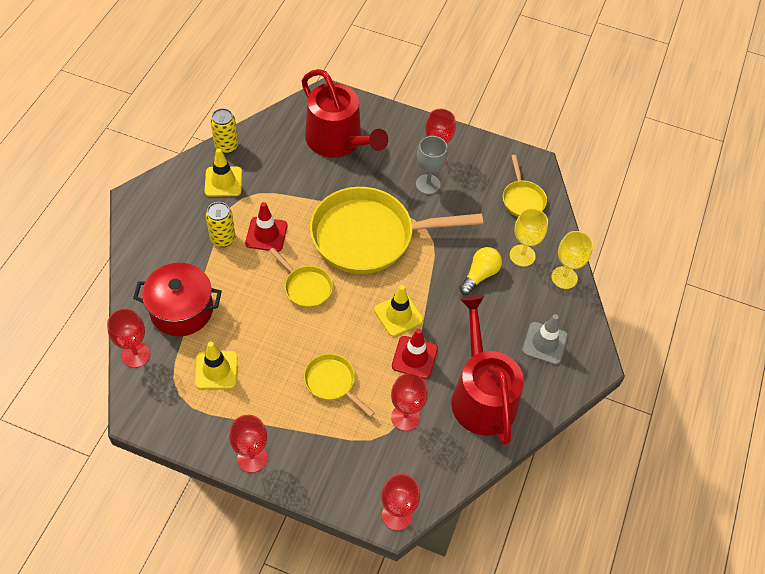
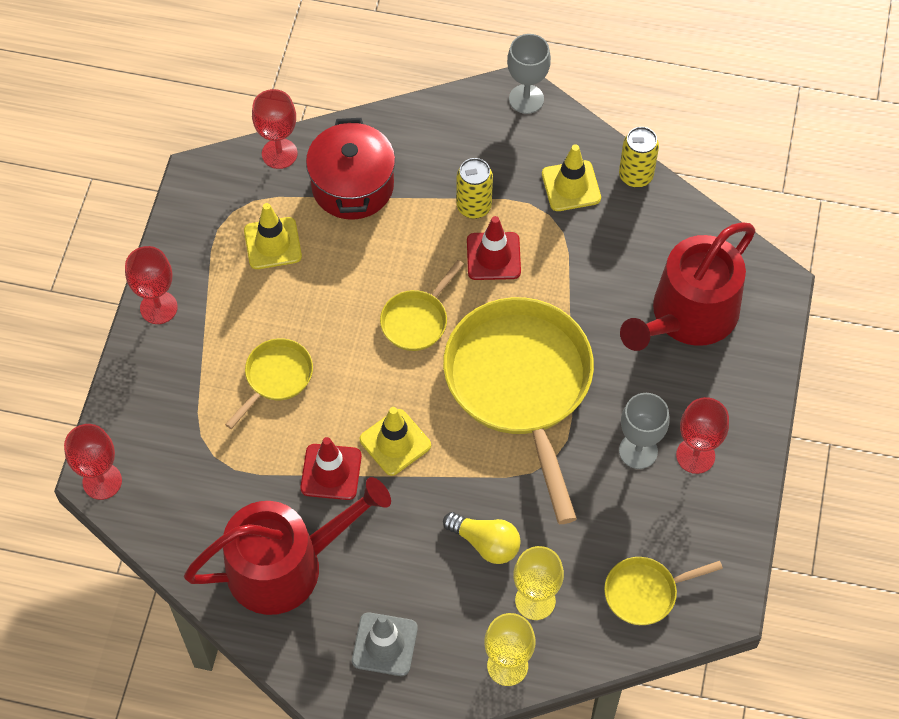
camera: 85 degrees right, 5 degrees up
red goblet [391,373,428,431] -> none
none -> grey goblet [507,34,551,114]

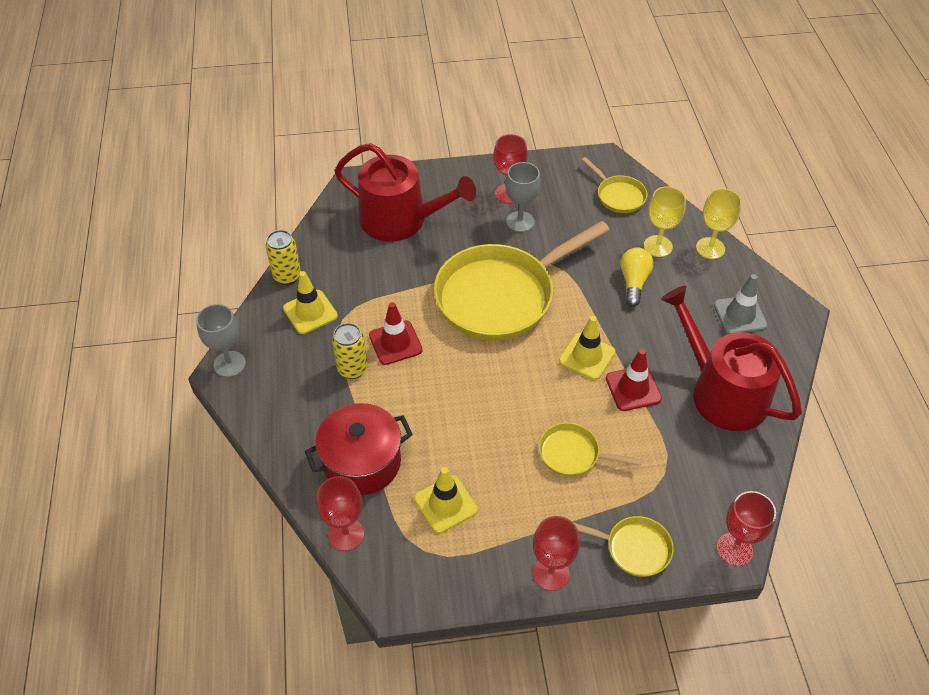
camera: 110 degrees left, 10 degrees down
yellow pan [380,260,464,351] -> yellow pan moved to [573,516,674,577]

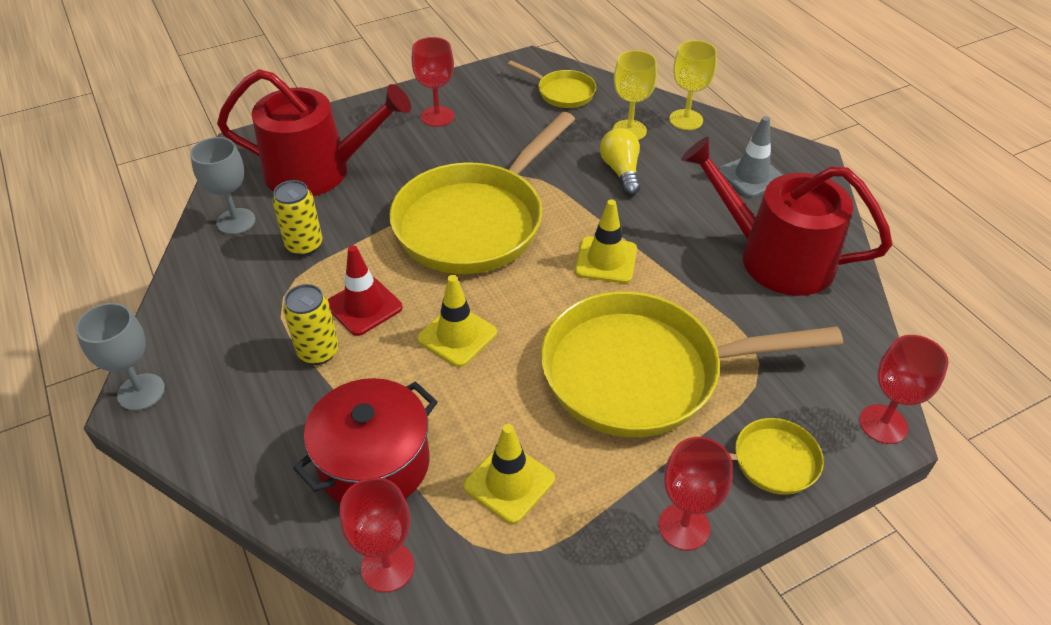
camera: 20 degrees left, 5 degrees down
yellow can [266,230,301,285] -> yellow can moved to [272,180,322,256]
yellow traffic cone [283,271,338,334] -> yellow traffic cone moved to [417,275,497,367]
grey goblet [505,162,541,232] -> grey goblet moved to [190,137,256,235]
yellow pan [539,423,642,476] -> yellow pan [541,291,843,437], size x2.20
red traffic cone [606,349,662,411] -> none

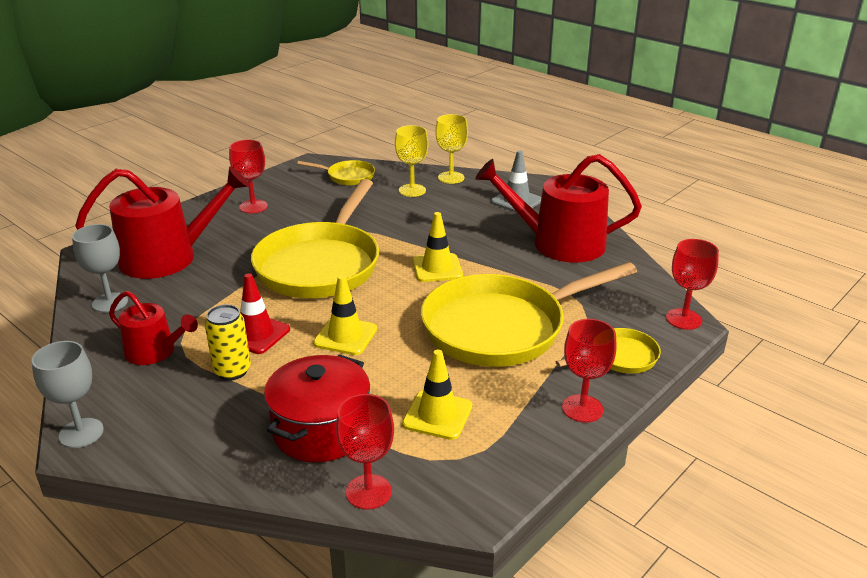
camera: 20 degrees left, 15 degrees down
yellow can [272,180,322,256] -> none
yellow light bulb [600,128,640,195] -> none
none -> red watering can [109,291,198,365]

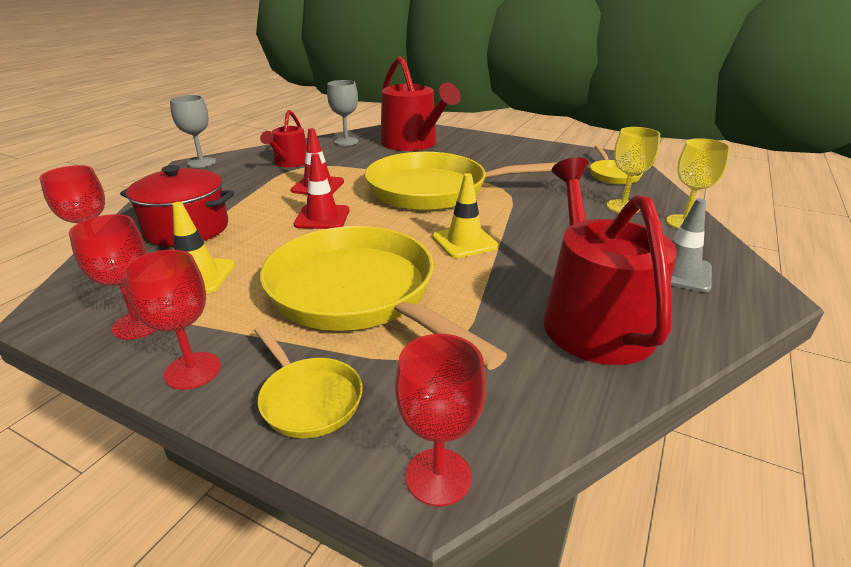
camera: 75 degrees right, 0 degrees up
yellow can [205,304,251,380] -> none
red goblet [229,139,268,214] -> red goblet moved to [69,214,156,340]
yellow traffic cone [313,275,377,355] -> red traffic cone [294,153,349,229]

